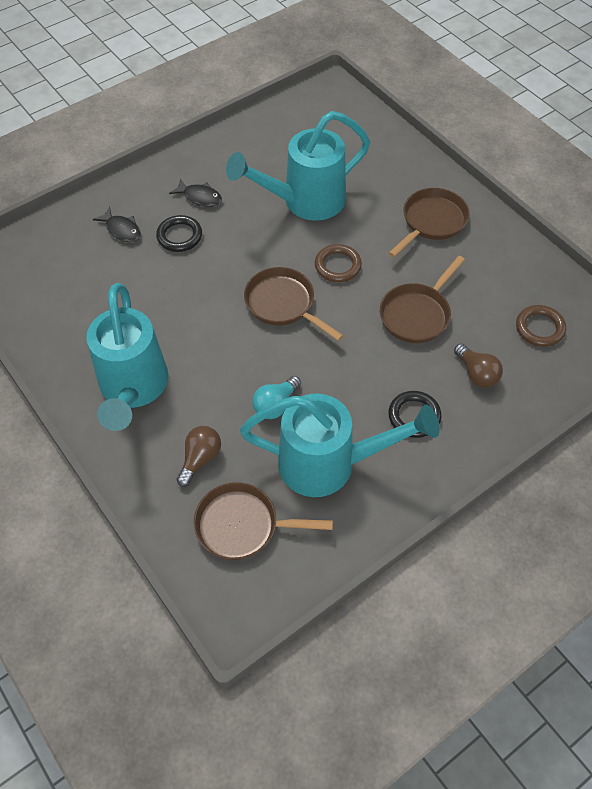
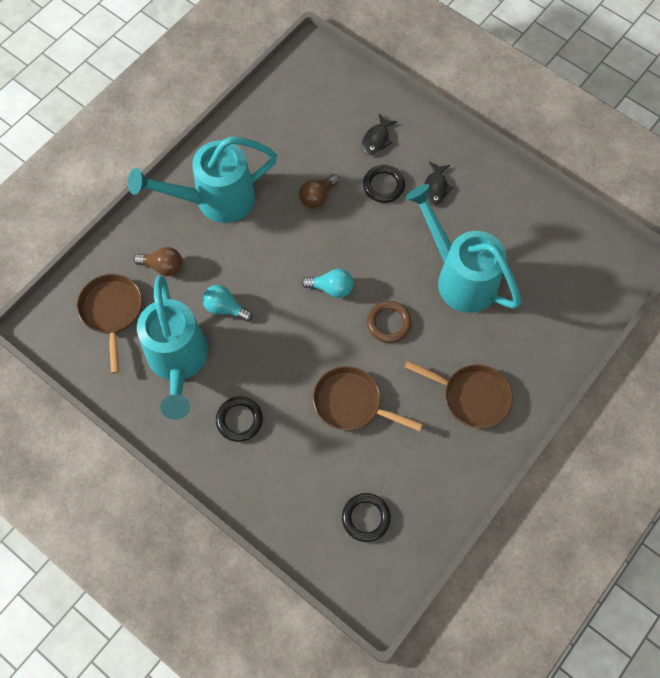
camera: 75 degrees right, 10 degrees up
brown pan [244,267,344,341] -> turquoise light bulb [302,269,353,298]
brown light bulb [454,344,503,388] -> brown light bulb moved to [299,174,339,208]
brown ring [516,305,566,347] -> black ring [342,493,391,542]

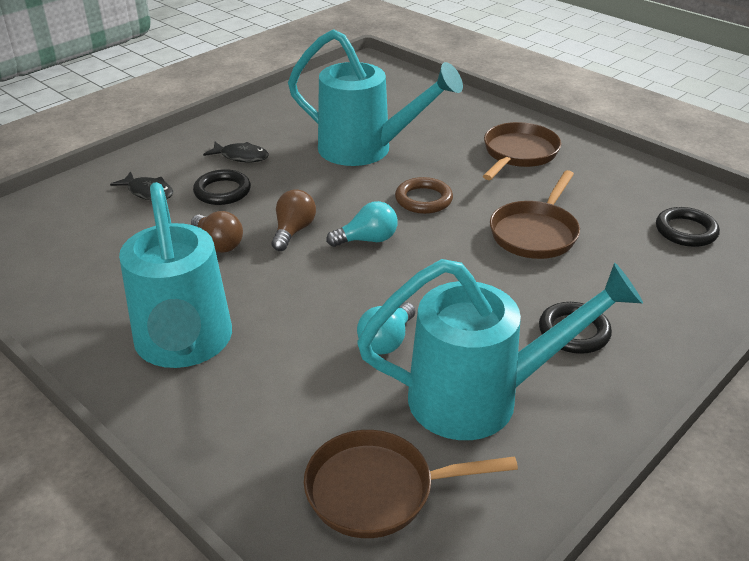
camera: 85 degrees left, 30 degrees down
brown light bulb [133,247,183,276] -> brown light bulb moved to [272,189,316,251]
turquoise light bulb [302,269,353,298] -> turquoise light bulb turned 60 degrees clockwise [326,201,398,247]
turquoise watering can [406,184,521,313] -> turquoise watering can turned 120 degrees counterclockwise [288,29,463,166]

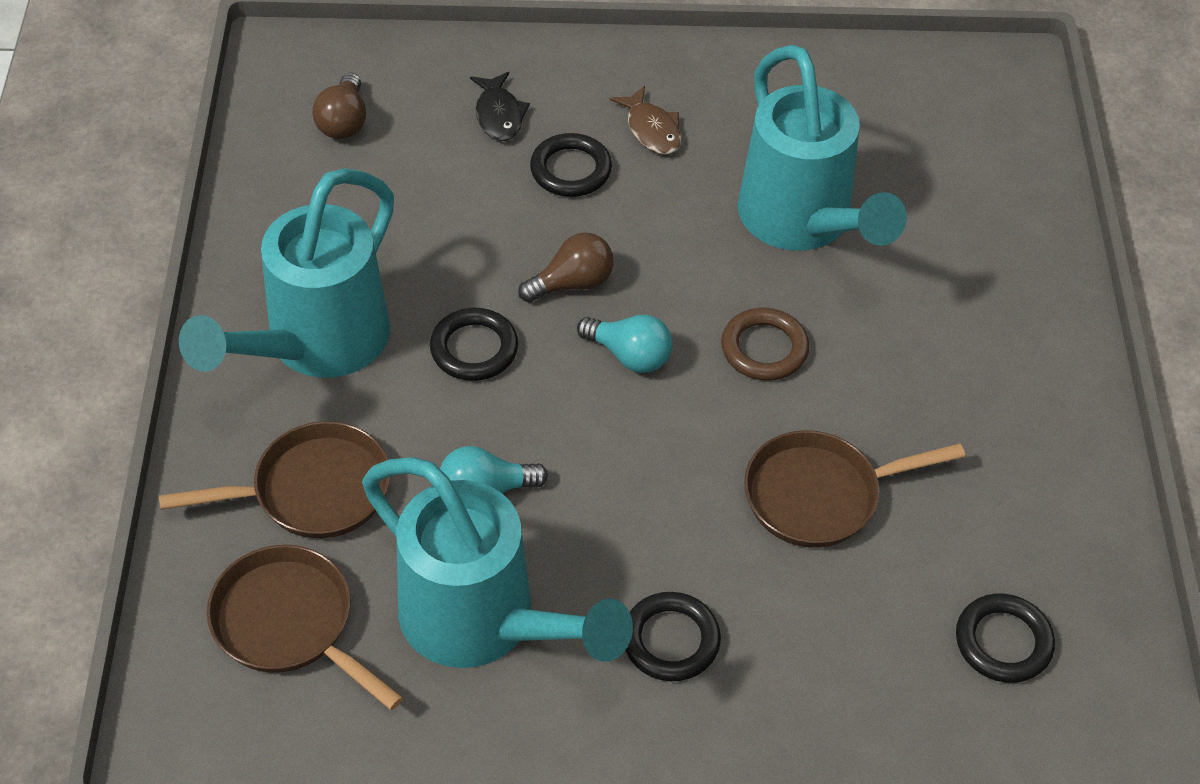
camera: 45 degrees right, 15 degrees up
brown light bulb [191,211,243,253] -> brown light bulb moved to [312,73,366,139]
black fish [203,142,269,162] -> brown fish [610,86,682,155]
brown pan [483,122,561,180] -> brown pan moved to [159,421,390,538]
none -> black ring [430,308,519,381]

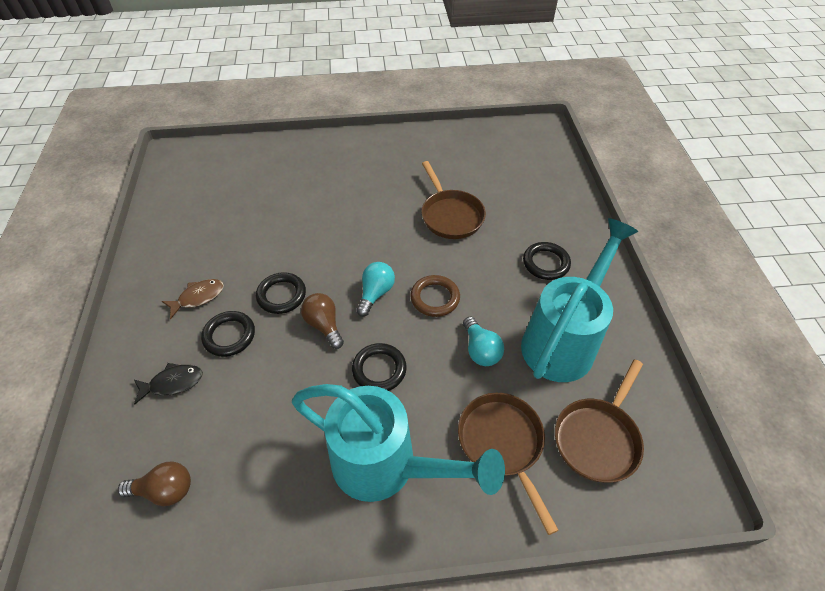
camera: 95 degrees left, 0 degrees up
brown ring [721,308,810,380] -> brown ring moved to [410,275,460,317]
turquoise watering can [738,45,907,251] -> none
black ring [956,594,1055,683] -> black ring moved to [256,272,306,314]

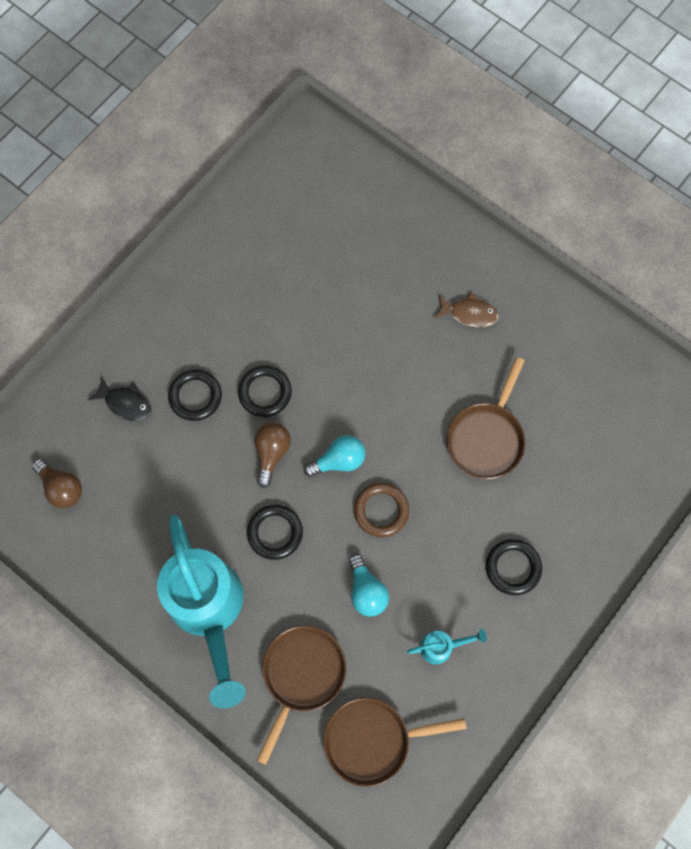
camera: 45 degrees right, 20 degrees up
brown fish [162,279,224,319] -> brown fish moved to [434,293,499,327]
turquoise light bulb [463,316,504,366] -> turquoise light bulb turned 45 degrees counterclockwise [349,554,389,617]
turquoise watering can [521,218,638,382] -> turquoise watering can [407,629,487,664], size x0.40

